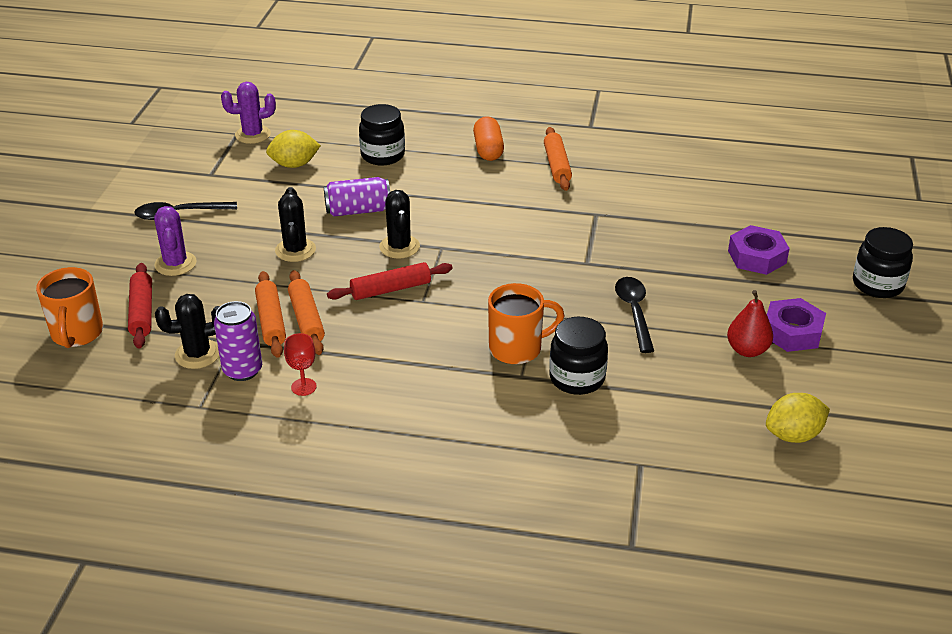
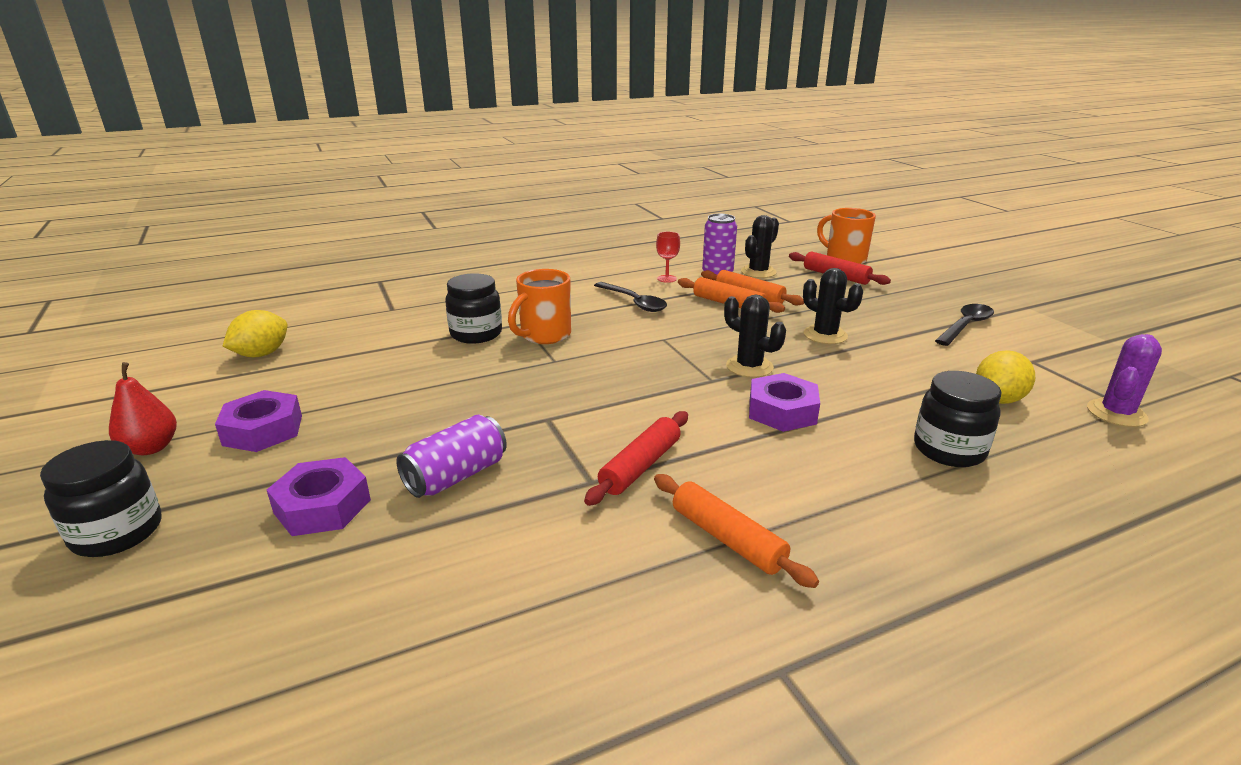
camera: 145 degrees right, 10 degrees down
purple cactus [154,206,196,276] -> none
purple can [324,177,390,217] -> purple can moved to [396,415,507,498]
red rolling pin [327,262,452,300] -> red rolling pin moved to [584,411,688,506]
orange capsule [473,116,504,161] -> none
black spoon [615,277,654,353] -> black spoon moved to [594,282,667,312]
red pear [727,290,773,357] -> red pear moved to [109,362,177,455]
none -> purple nut [749,373,820,432]

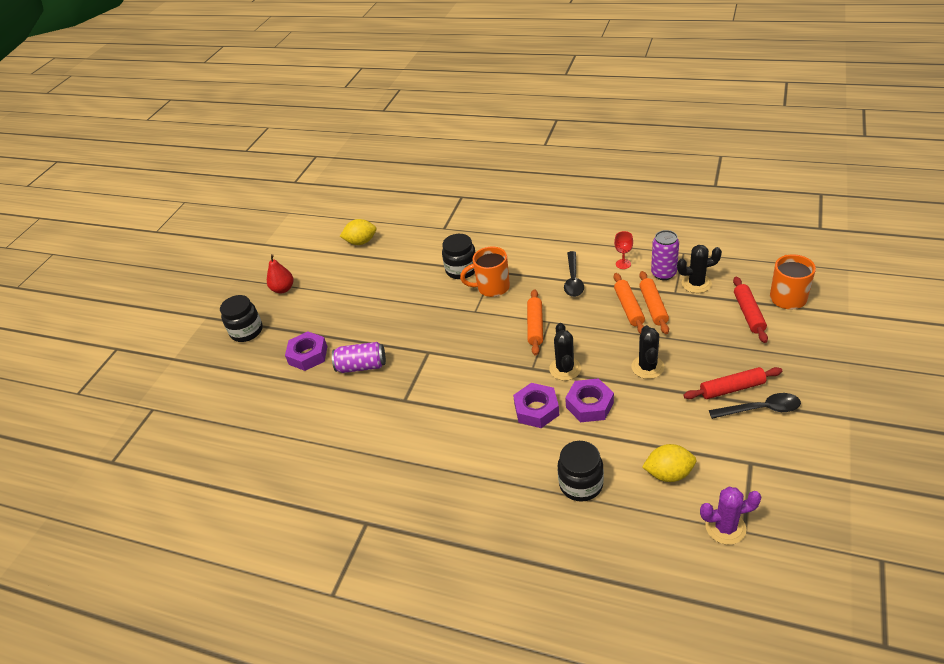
camera: 50 degrees right, 15 degrees up
purple nut [215,390,302,452] -> purple nut moved to [565,378,614,422]
red rolling pin [584,411,688,506] -> red rolling pin moved to [683,367,782,399]
orange rolling pin [654,474,819,588] -> orange rolling pin moved to [527,289,543,356]

